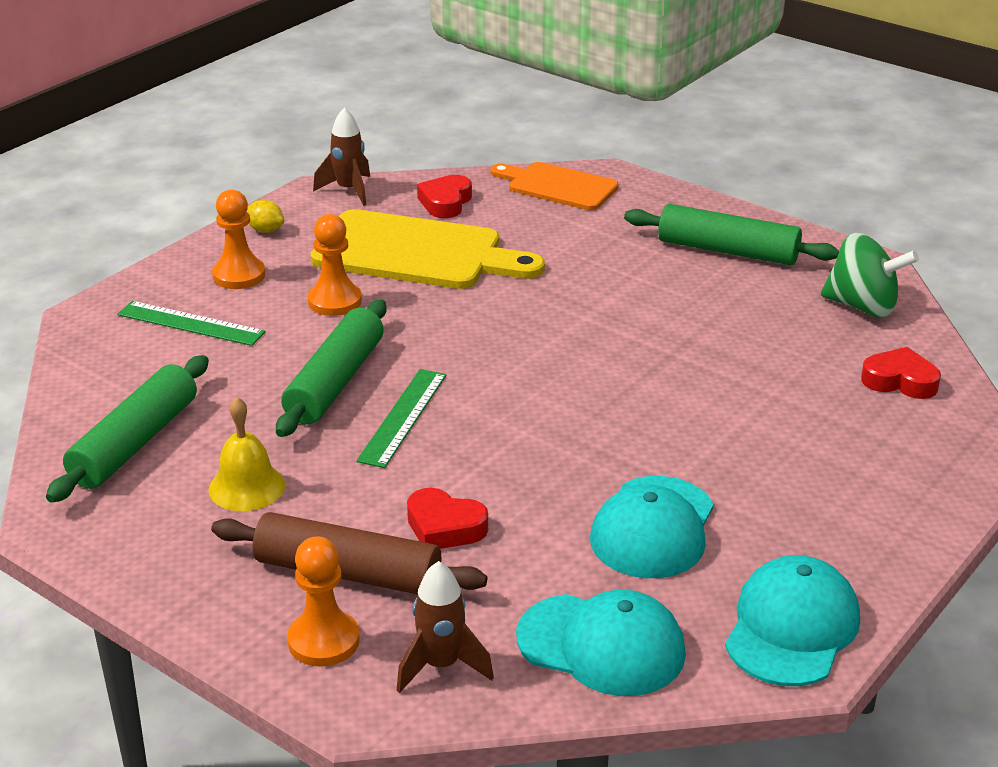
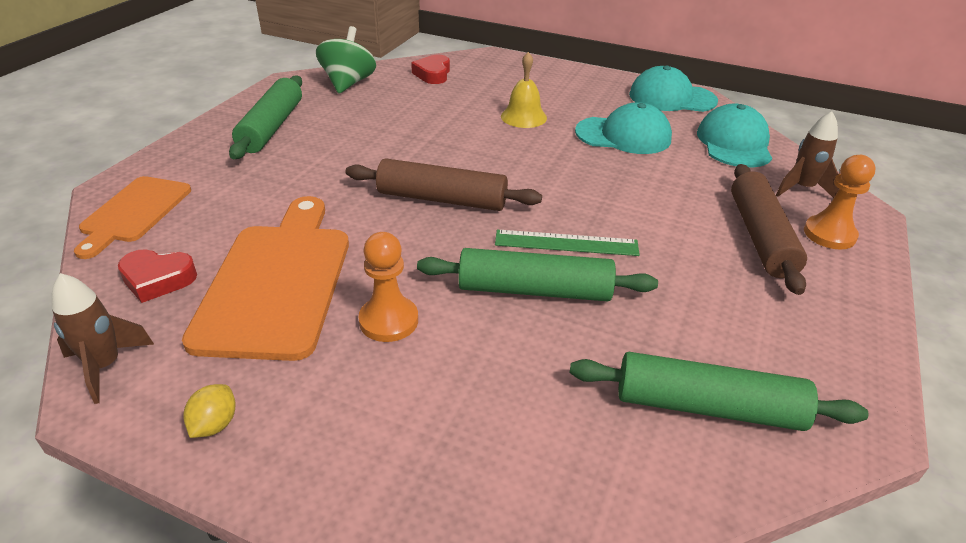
camera: 105 degrees left, 5 degrees up
green ruler [117,301,265,346] -> none
yellow bell [209,397,285,511] -> yellow bell moved to [501,52,547,128]
orange pawn [212,190,265,289] -> none
yellow cutting board [310,209,545,289] -> orange cutting board [182,196,349,361]
red heart [407,488,488,549] -> none
none -> brown rolling pin [346,158,542,211]

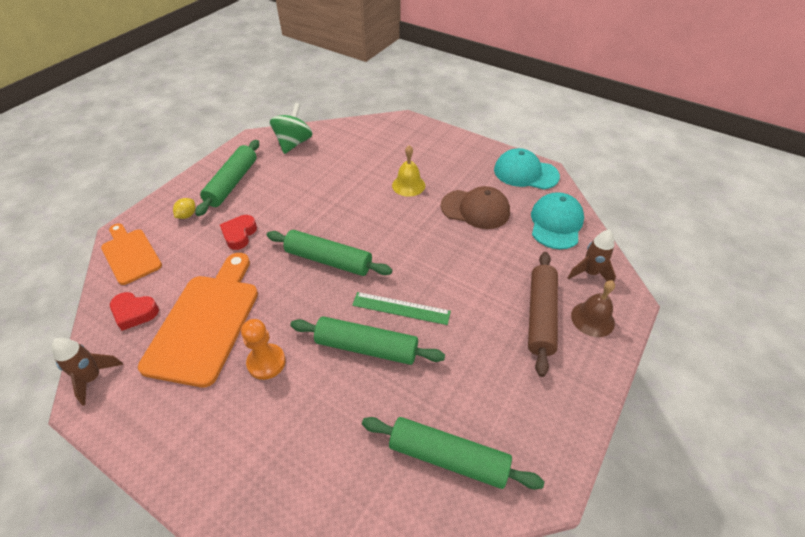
camera: 10 degrees right, 10 degrees up
orange cutting board [74,176,191,259] -> orange cutting board turned 120 degrees clockwise [101,224,162,285]
yellow lemon [183,384,236,438] -> yellow lemon moved to [173,198,196,219]
brown rolling pin [346,158,542,211] -> green rolling pin [267,230,392,276]
red heart [411,55,450,84] -> red heart moved to [220,215,257,250]
turquoise cap [575,102,672,154] -> brown cap [441,186,510,229]
orange pawn [804,155,876,250] -> brown bell [571,280,615,337]

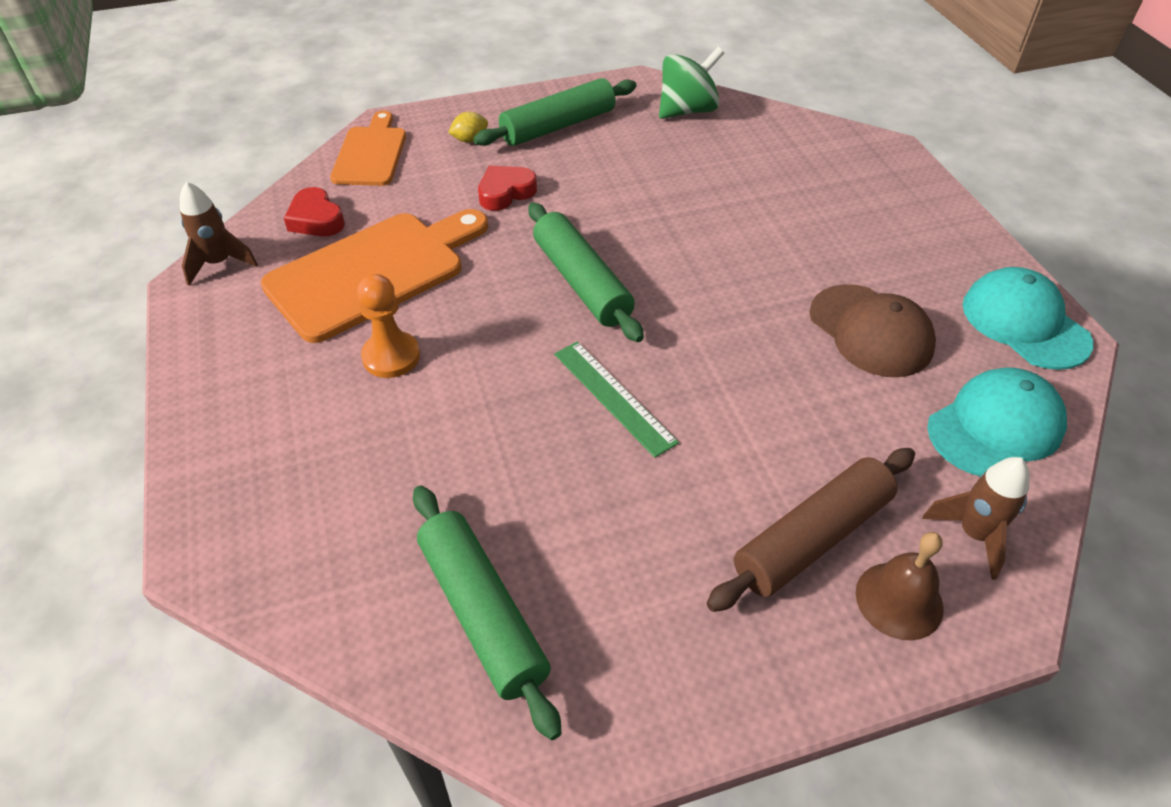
camera: 40 degrees right, 0 degrees up
green rolling pin [290,316,445,365] -> none
yellow bell [392,145,425,197] -> none

